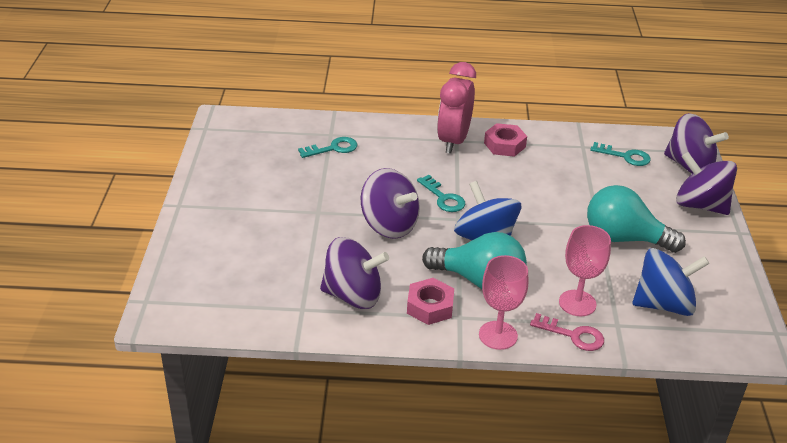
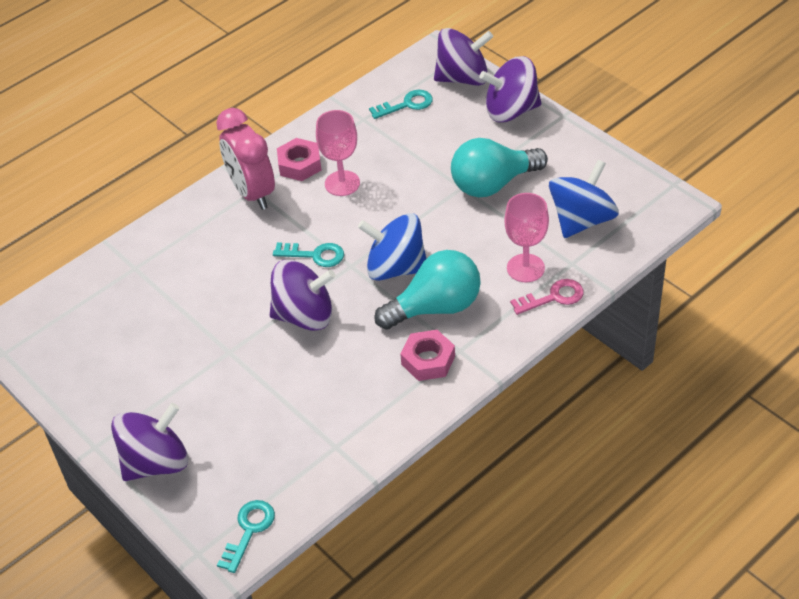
camera: 40 degrees left, 10 degrees up
turquoise key [298,137,357,158] -> turquoise key moved to [217,500,275,573]
purple spinning top [320,237,389,309] -> purple spinning top moved to [111,403,188,481]
pink goblet [479,255,528,350] -> pink goblet moved to [316,110,360,196]

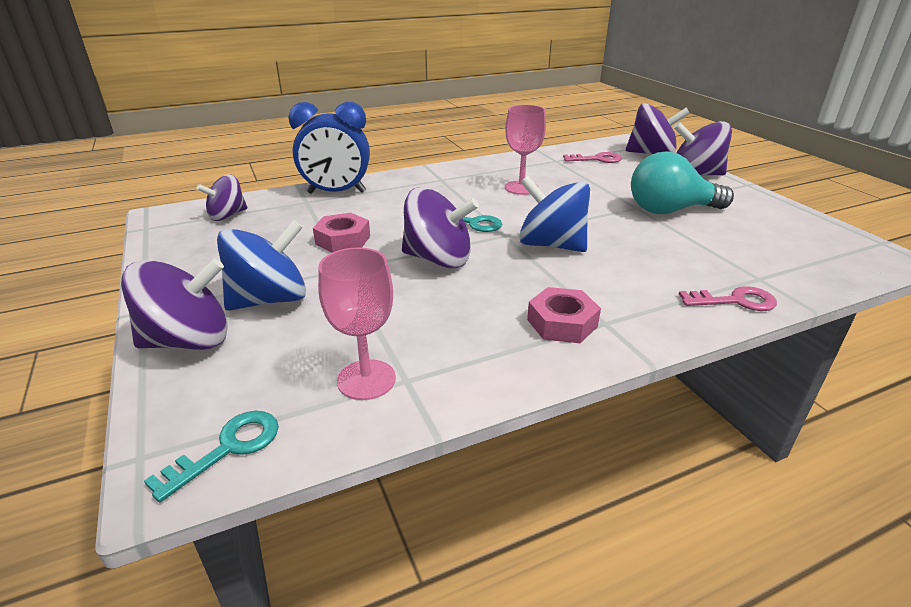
camera: 15 degrees right, 15 degrees down
pink clock [216,108,275,210] -> none
pink nut [277,138,321,181] -> pink nut moved to [313,213,370,253]
turquoise key [369,90,433,119] -> pink key [563,152,622,163]
turquoise light bulb [374,250,481,330] -> none
pink goblet [504,193,549,282] -> pink goblet moved to [318,248,396,400]
blue spinning top [549,160,619,238] -> blue spinning top moved to [217,220,306,311]
none -> purple spinning top [197,174,247,221]
none -> blue clock [288,102,370,194]

